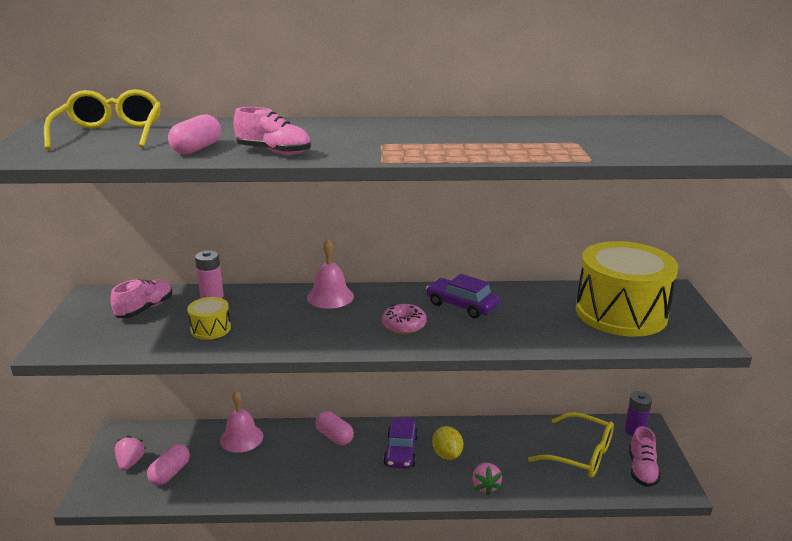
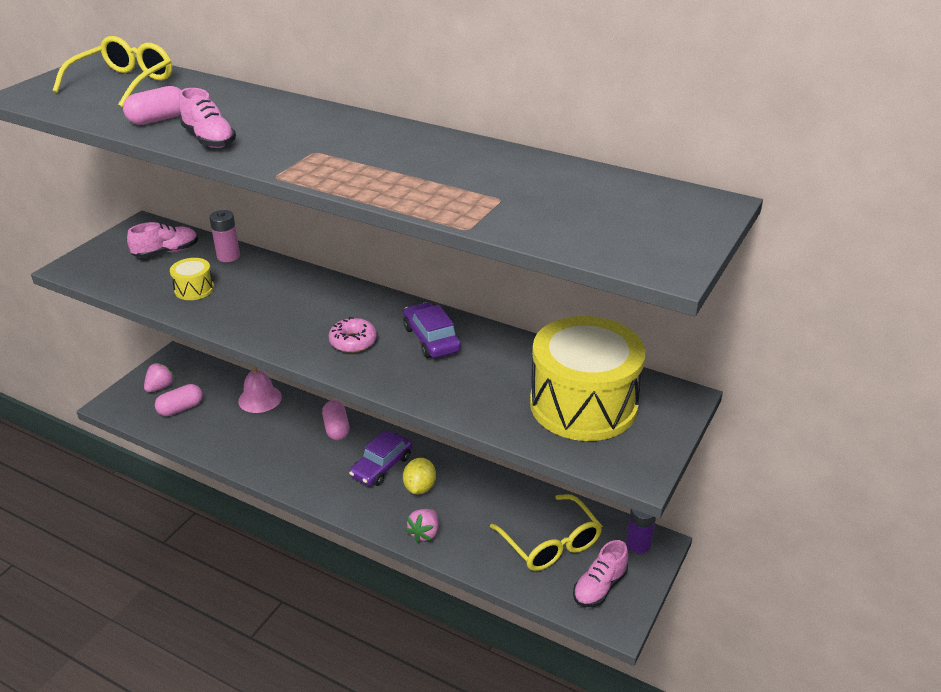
camera: 30 degrees right, 10 degrees up
pink bell [307,239,354,309] -> none

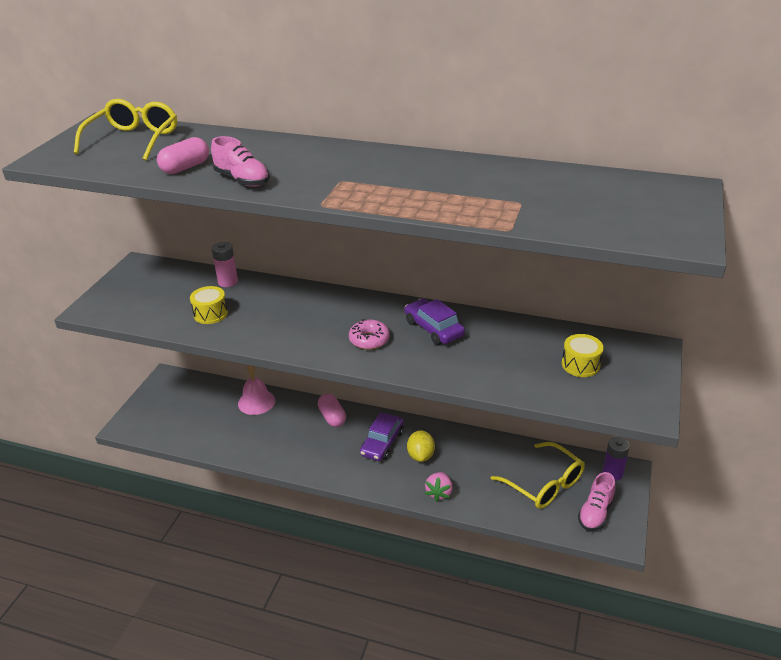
camera: 10 degrees left, 0 degrees up
pink shoe [127,222,198,258] -> none
pink strawberry [144,362,176,392] -> none
pink capsule [155,384,203,416] -> none
yellow drum [530,316,646,441] -> yellow drum [562,334,604,377], size x0.42

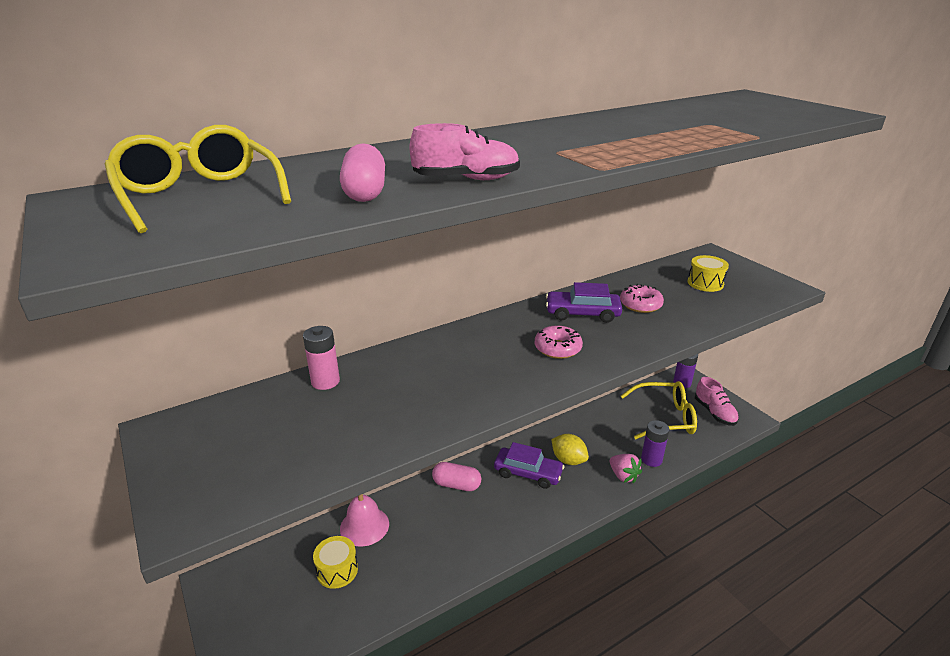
camera: 50 degrees left, 5 degrees down
yellow drum [190,286,228,324] -> yellow drum moved to [313,536,358,589]
purple car [360,412,404,461] -> purple car turned 45 degrees counterclockwise [494,442,564,489]
none -> pink donut [620,284,664,313]
none -> purple battery [641,420,670,467]

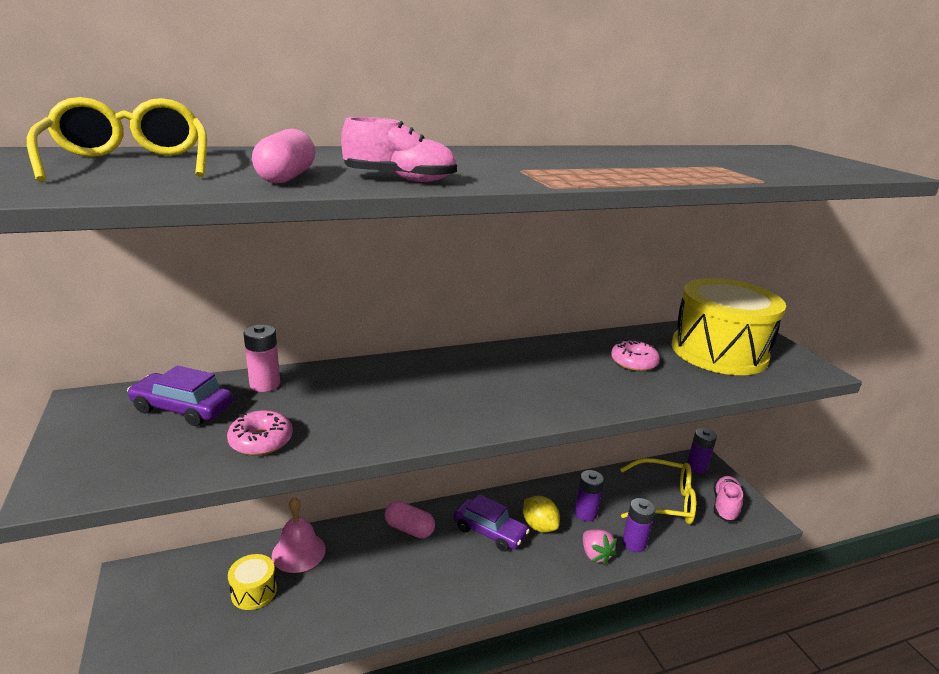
camera: 10 degrees right, 5 degrees down
pink donut [535,325,583,359] -> pink donut moved to [227,410,293,456]
purple car [546,282,622,323] -> purple car moved to [127,366,233,426]
yellow drum [688,255,729,292] -> yellow drum [672,278,786,375], size x2.35
pink shoe [695,377,739,426] -> pink shoe turned 150 degrees counterclockwise [713,476,743,522]
none -> purple battery [575,470,604,521]

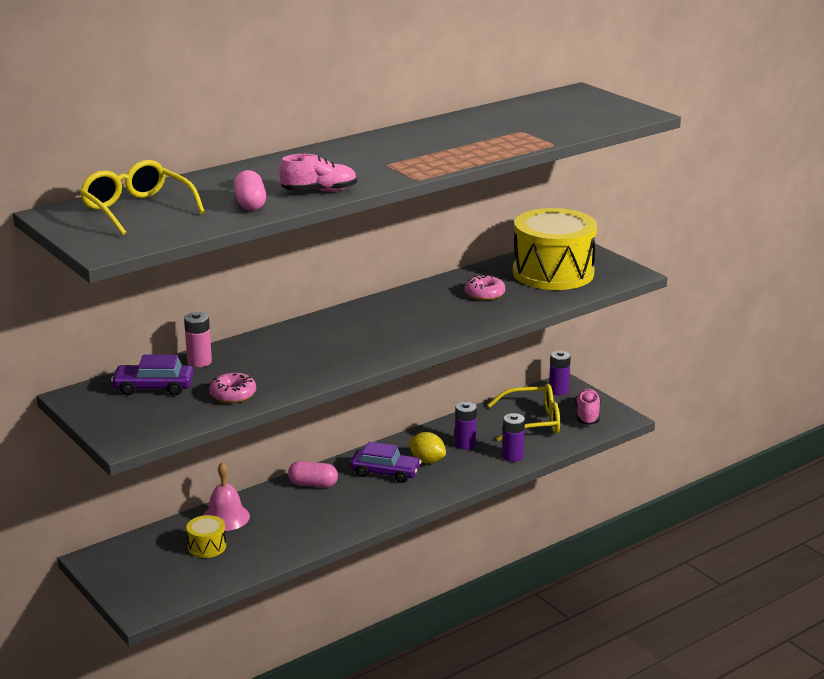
camera: 15 degrees left, 0 degrees up
pink strawberry [583,529,617,565] -> none

